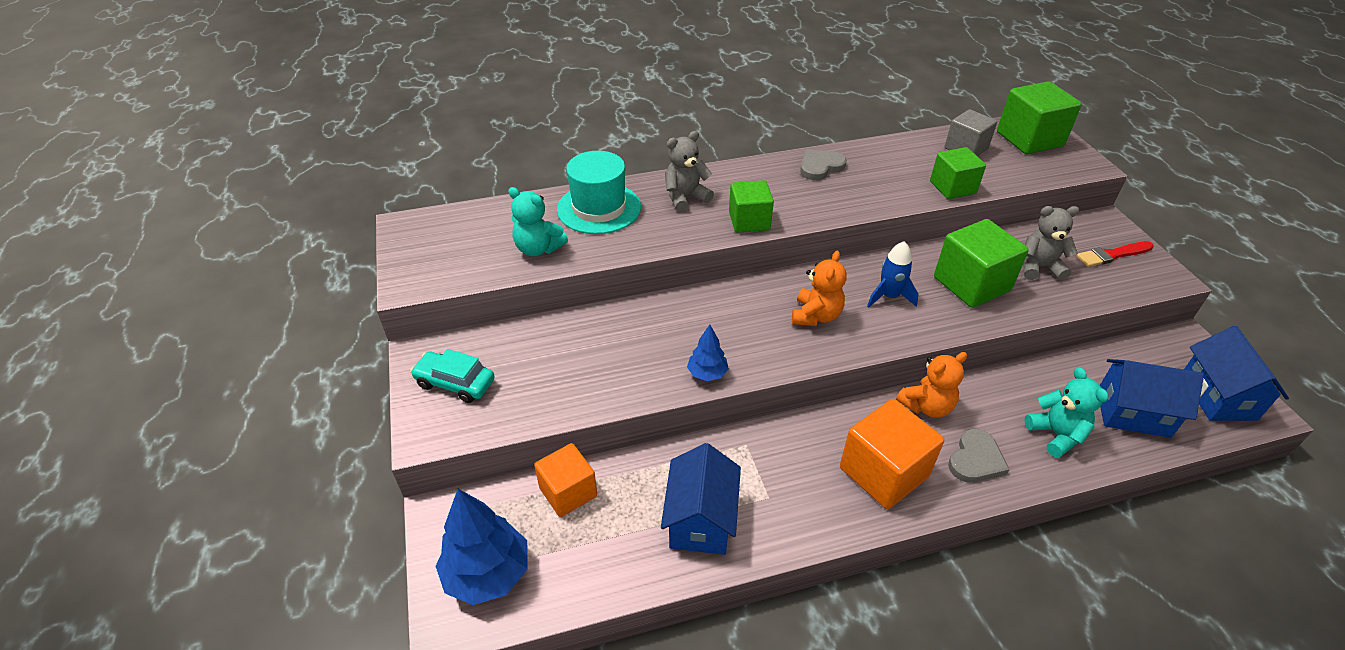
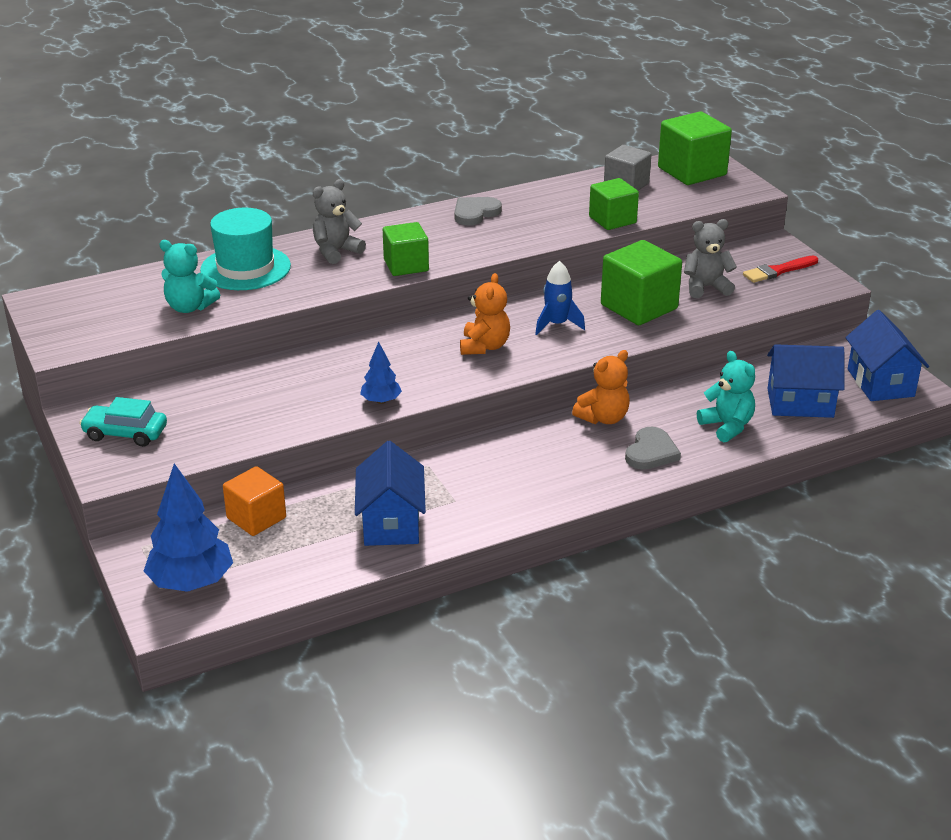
camera: 10 degrees left, 10 degrees down
orange cube [840,399,944,509] -> none

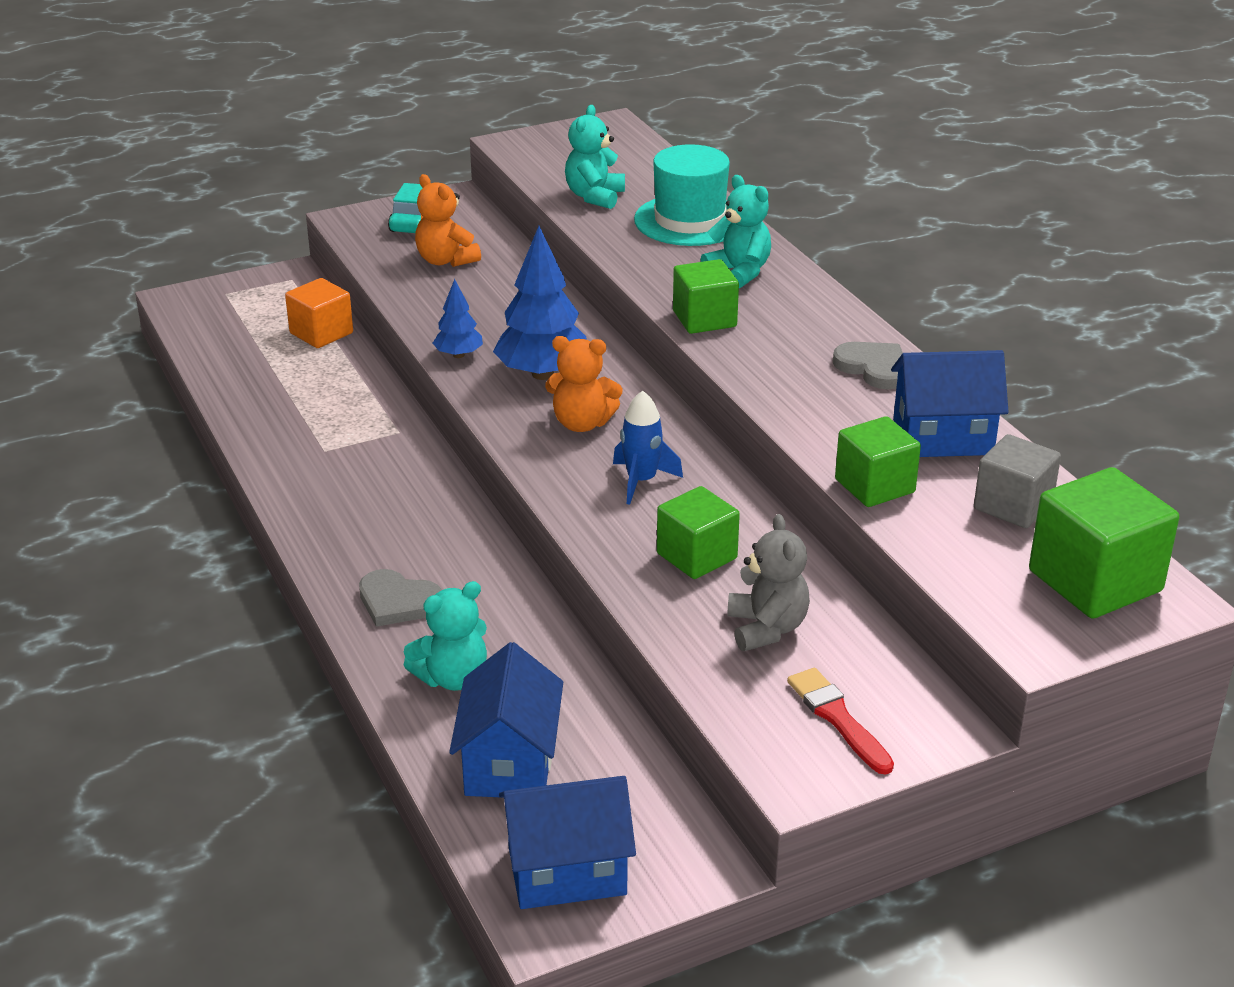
camera: 90 degrees right, 0 degrees up
blue tree [144,463,233,592] -> blue tree moved to [493,226,587,380]
grey teddy bear [313,179,366,264] -> turquoise teddy bear [700,175,771,288]
blue house [355,441,426,546] -> blue house moved to [891,350,1009,457]
orange teddy bear [572,350,630,424] -> orange teddy bear moved to [415,174,481,267]
green cube [601,240,682,325] -> green cube [657,486,740,579], size x0.66

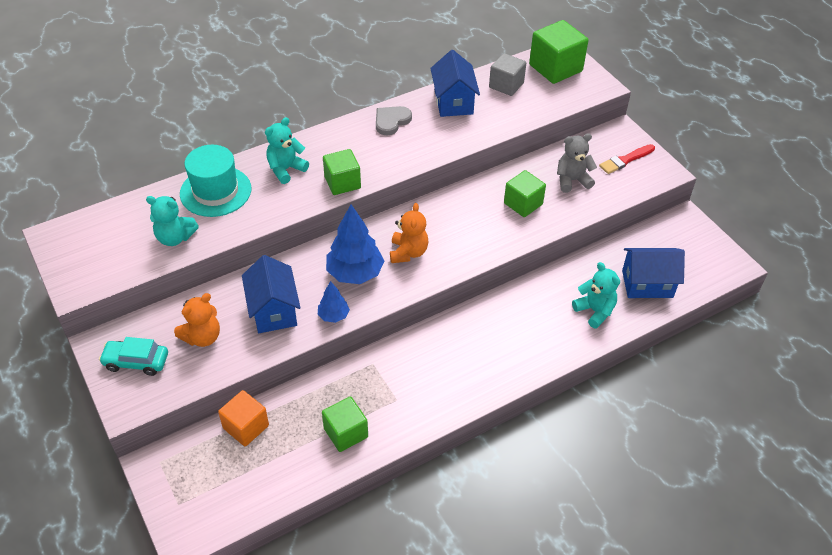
camera: 95 degrees left, 15 degrees up
grey heart [359,569,442,627] -> none
blue house [499,776,636,909] -> blue house moved to [242,255,301,333]
blue rocket [613,391,683,505] -> none
green cube [835,416,921,507] -> green cube moved to [322,396,368,452]

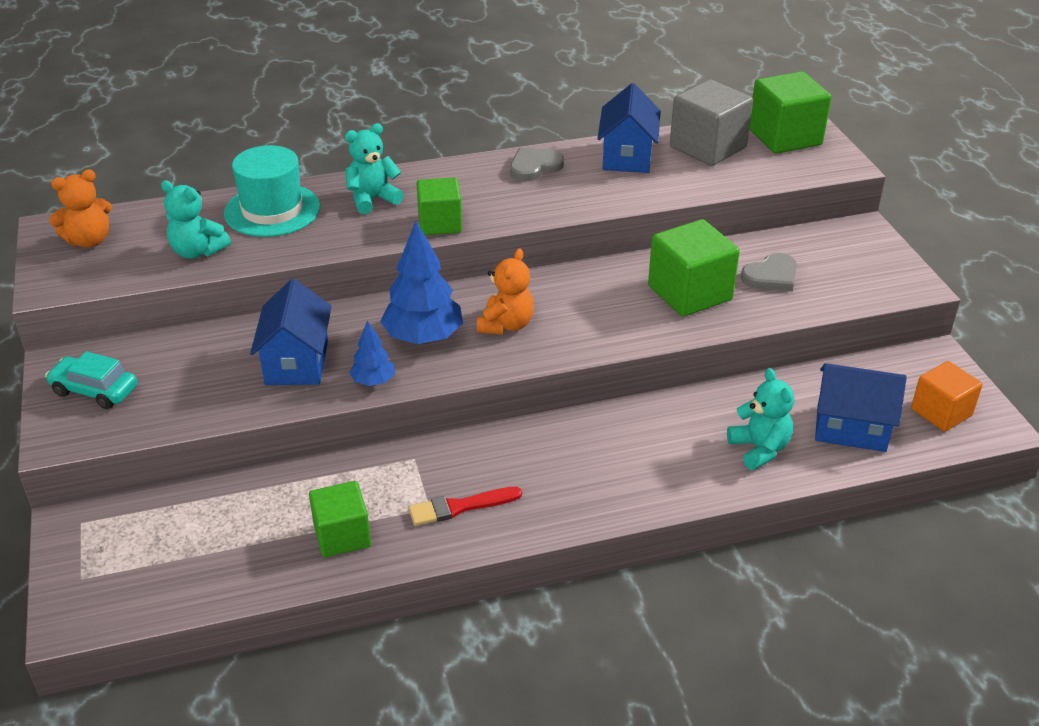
camera: 15 degrees right, 10 degrees down
orange teddy bear [174,293,220,347] -> orange teddy bear moved to [49,169,112,248]
orange cube [218,390,269,446] -> orange cube moved to [911,361,983,432]
grey cube [489,53,526,96] -> grey cube [670,79,753,166], size x1.51
green cube [504,170,546,217] -> green cube [648,219,740,317], size x1.51
grey teddy bear [557,133,597,193] -> grey heart [741,253,797,291]
red brush [599,144,655,174] -> red brush moved to [408,487,522,526]

